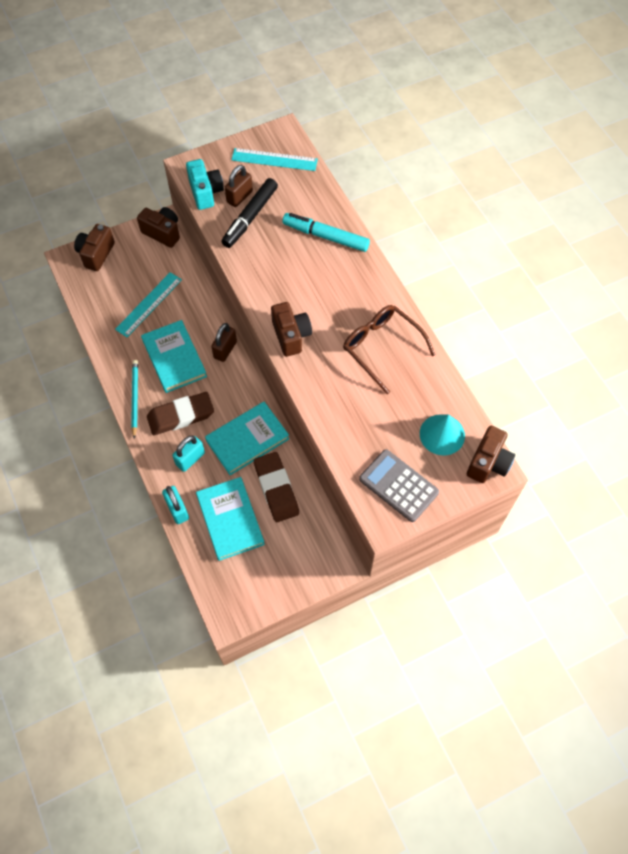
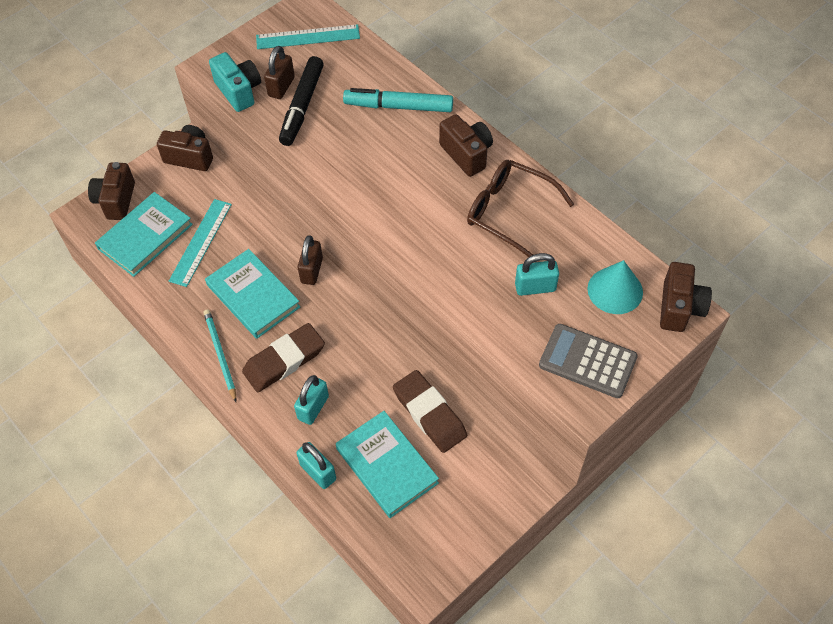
camera: 15 degrees left, 5 degrees down
turquoise book [205,402,289,475] -> turquoise book moved to [95,192,193,277]
brown camera [271,302,312,357] -> brown camera moved to [439,114,493,177]
none -> turquoise padlock [515,253,559,296]

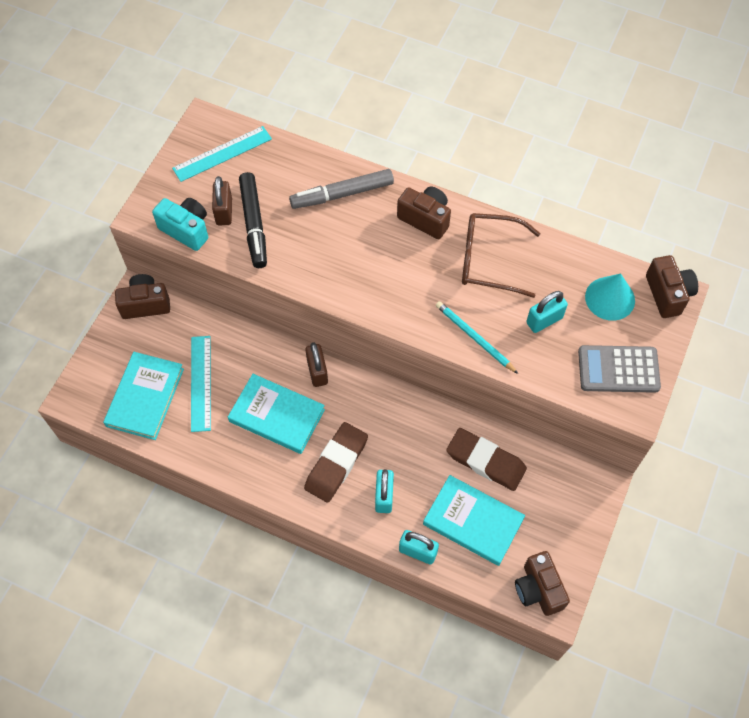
camera: 25 degrees left, 5 degrees up
brown camera [88,162,135,220] -> brown camera moved to [515,551,570,616]
turquoise pencil [204,309,236,402] -> turquoise pencil moved to [436,301,518,374]
turquoise marker [343,88,453,112] -> grey marker [289,169,394,209]

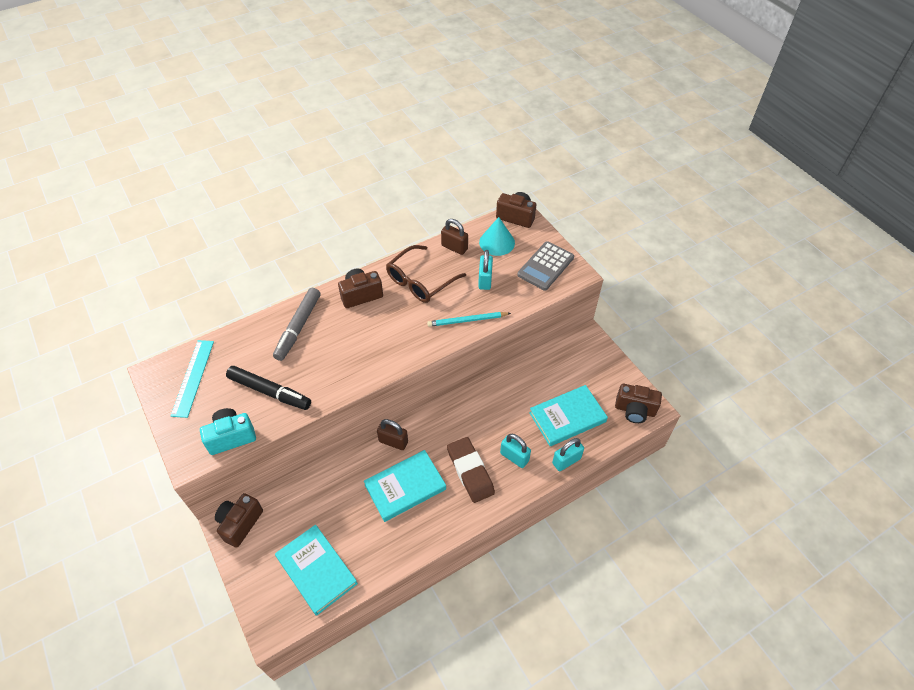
camera: 55 degrees left, 10 degrees down
turquoise ruler [191,336,211,432] -> none
brown padlock [212,176,232,225] -> brown padlock moved to [441,219,468,255]
brown eraser [447,428,527,491] -> none

